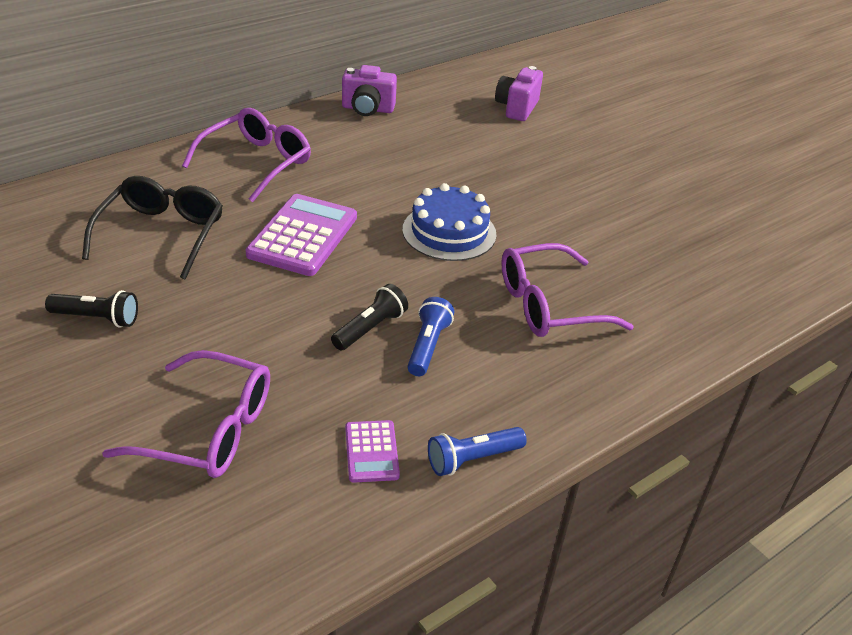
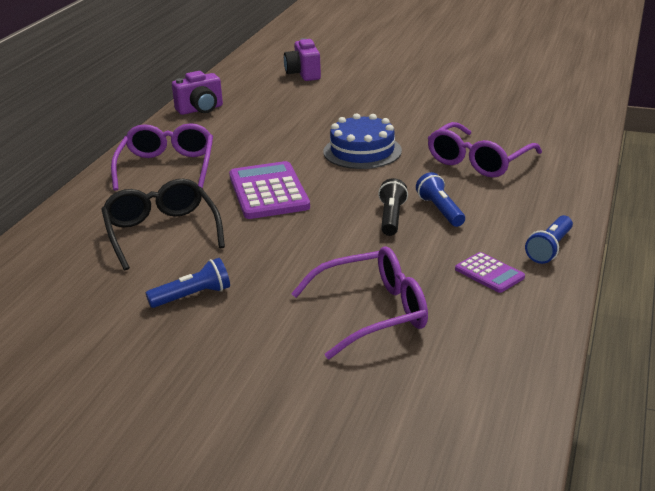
camera: 30 degrees left, 10 degrees down
black flashlight [45,290,138,328] -> blue flashlight [146,258,230,308]

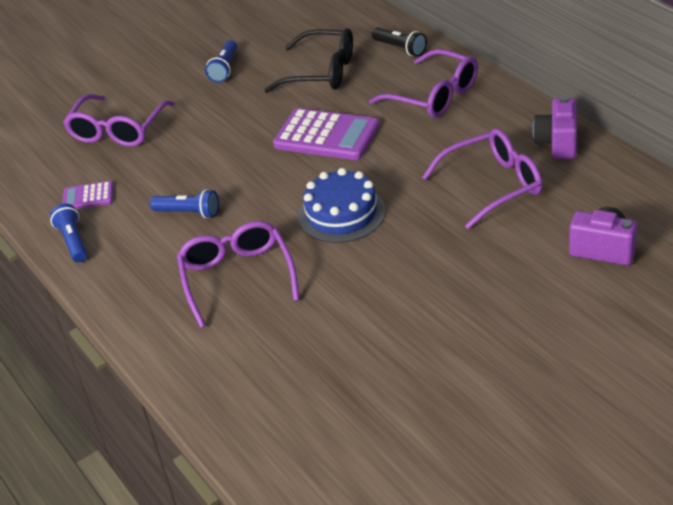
camera: 130 degrees right, 10 degrees up
black flashlight [378,178,408,236] -> black flashlight moved to [372,27,427,57]
none -> purple glasses [422,128,543,229]

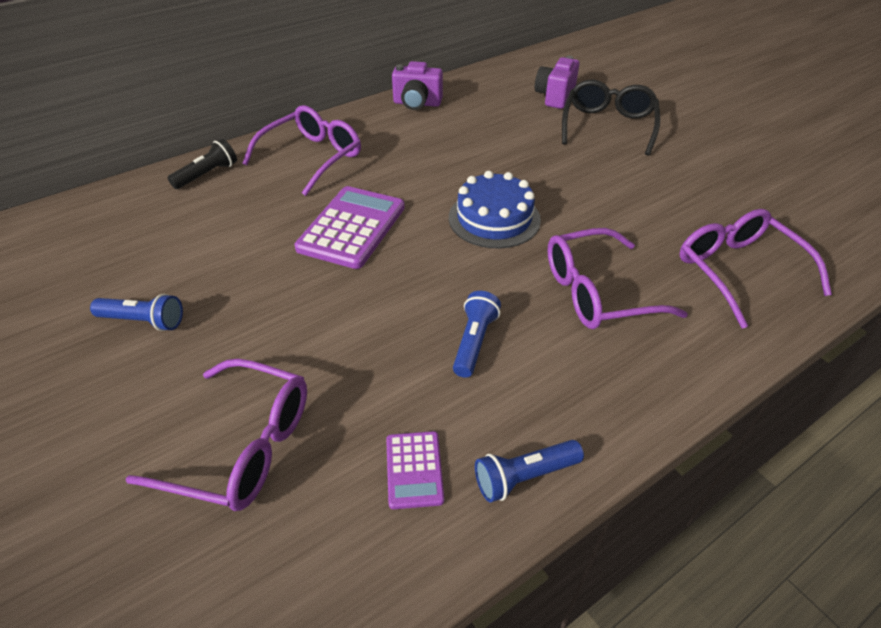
camera: 95 degrees left, 5 degrees up
black glasses [264,28,353,93] -> black glasses moved to [562,80,660,156]
purple glasses [422,128,543,229] -> purple glasses moved to [679,209,832,329]

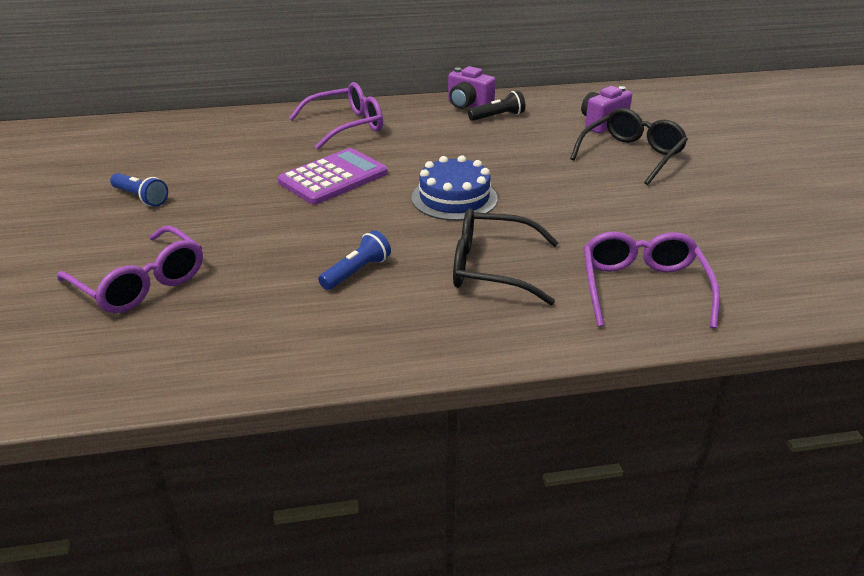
camera: 25 degrees right, 10 degrees down
black flashlight [168,138,237,189] -> black flashlight moved to [468,91,525,121]
purple calculator [386,431,444,509] -> none
blue flashlight [475,440,584,502] -> none
purple glasses [548,228,688,329] -> black glasses [453,208,559,305]

